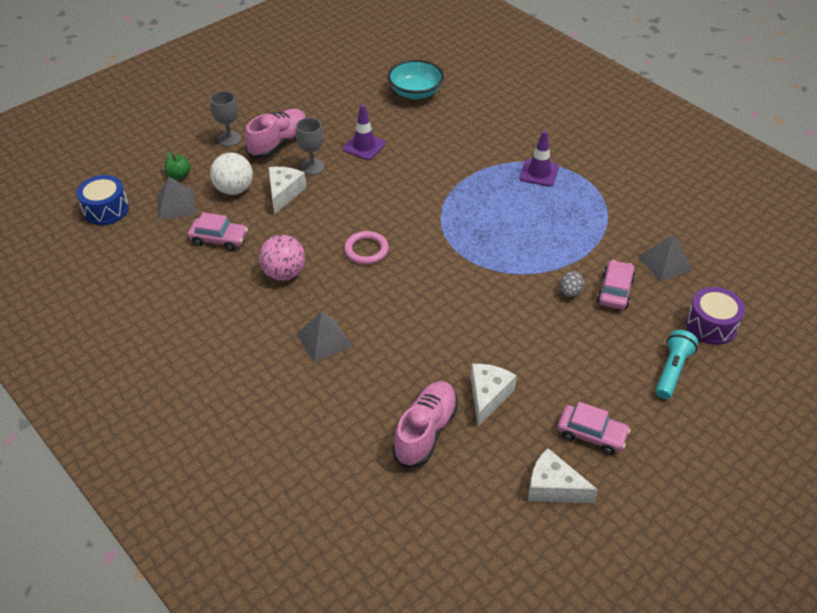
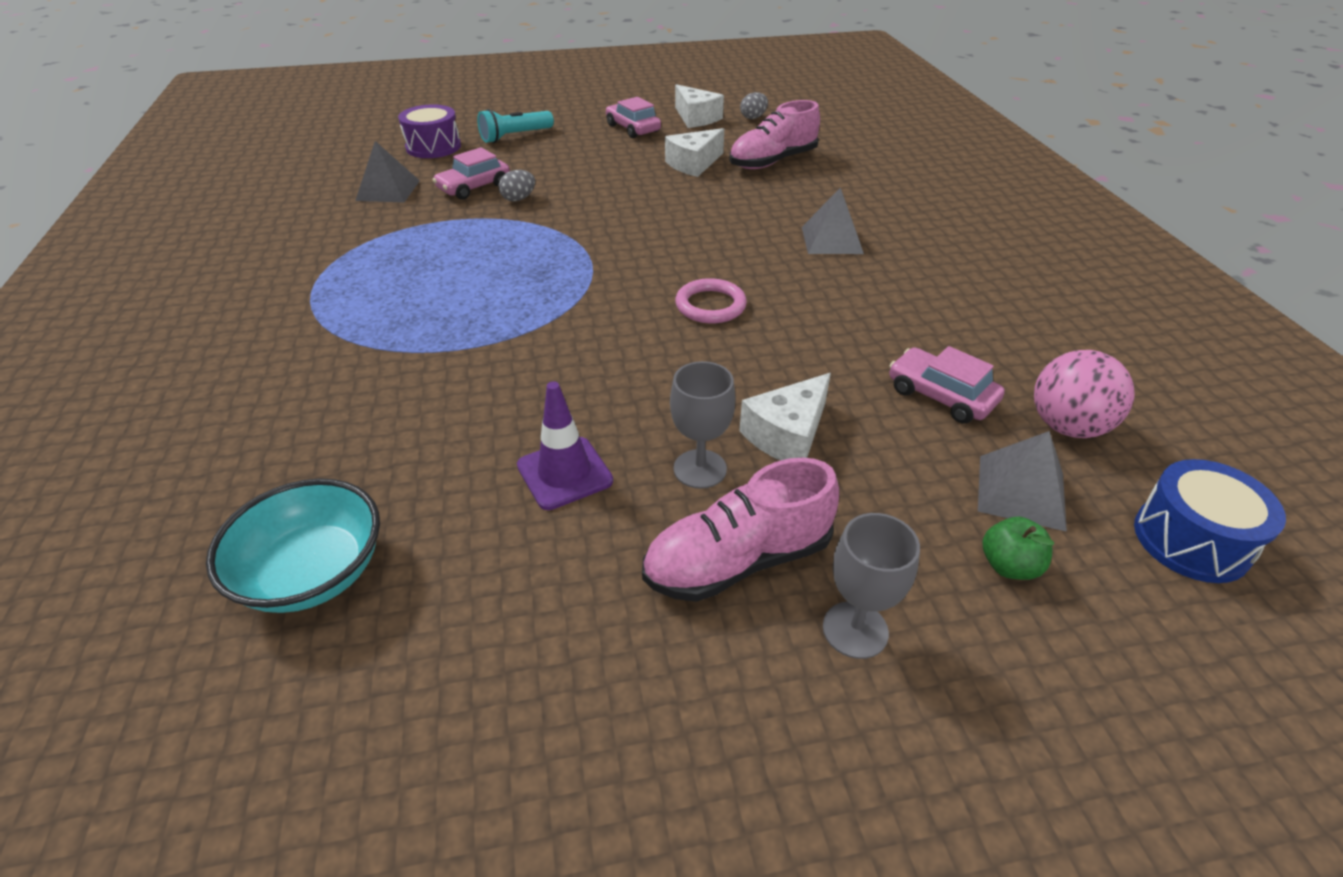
camera: 150 degrees left, 5 degrees down
white ball [210,153,253,195] -> none
pink ball [259,235,305,281] -> pink ball moved to [1034,350,1135,438]
purple traffic cone [519,131,559,187] -> none
none -> grey egg [740,92,768,119]

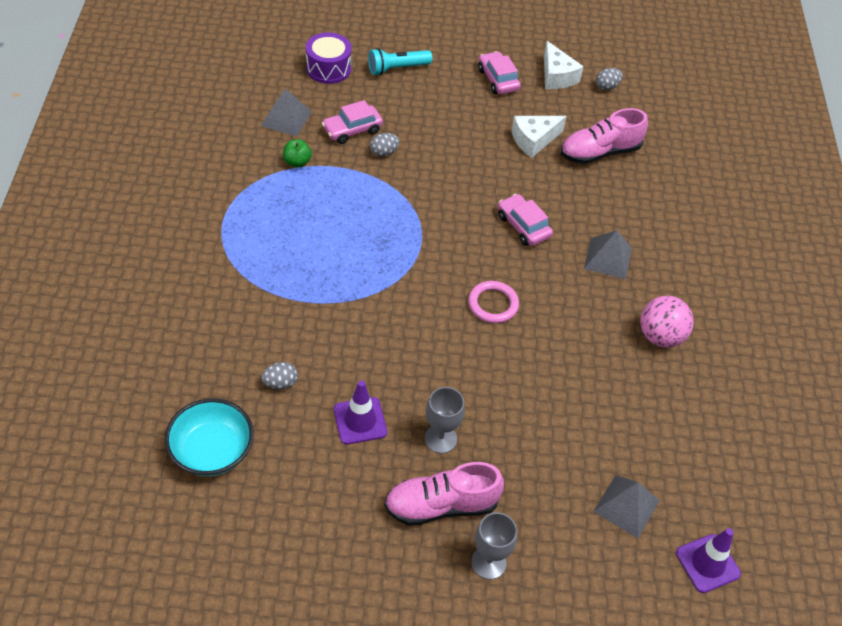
camera: 10 degrees right, 10 degrees up
white cheese [739,373,831,461] -> none
pink car [889,346,1005,424] -> pink car moved to [498,194,553,246]
green apple [983,516,1054,580] -> green apple moved to [283,139,312,168]
pink ball [1034,350,1135,438] -> pink ball moved to [640,296,694,348]
blue drum [1134,459,1286,583] -> purple traffic cone [676,528,741,593]
none -> grey egg [261,362,298,389]

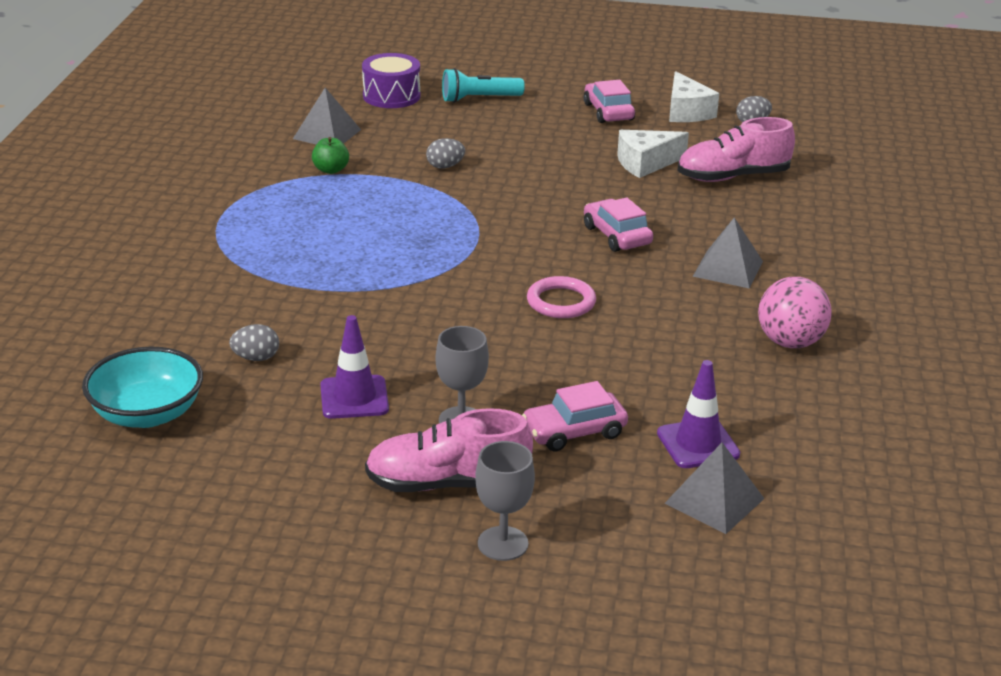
camera: 10 degrees right, 20 degrees down
pink car [322,100,383,144] -> pink car moved to [522,381,628,452]
purple traffic cone [676,528,741,593] -> purple traffic cone moved to [657,360,740,468]

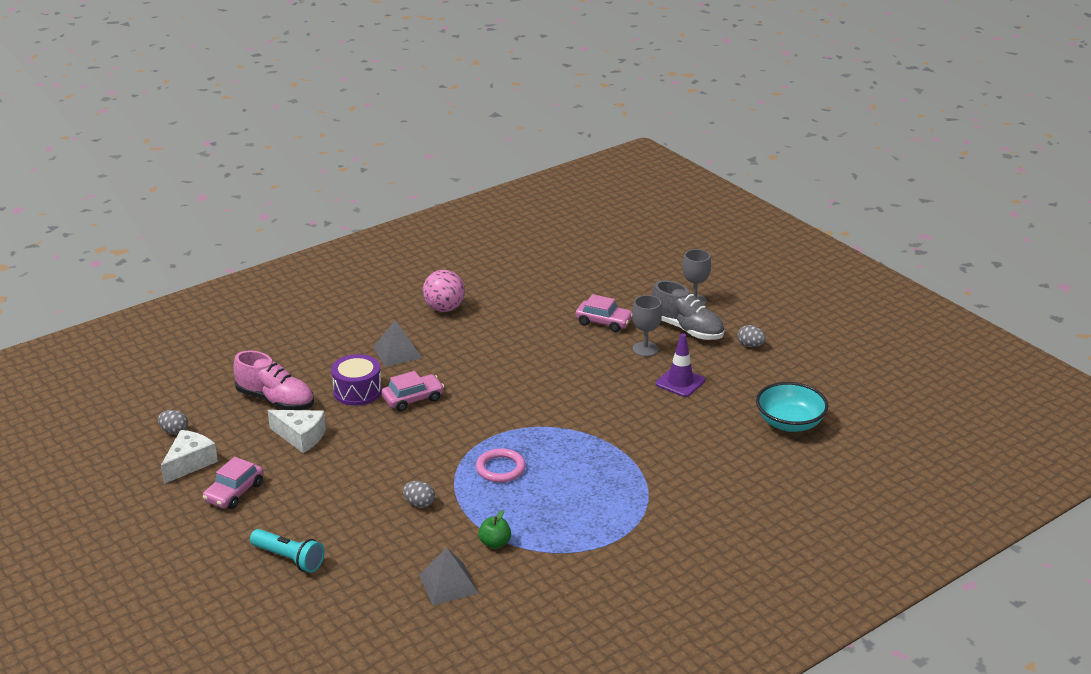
camera: 135 degrees left, 0 degrees up
grey egg [229,324,279,361] -> grey egg moved to [738,325,766,347]
purple drum [362,53,420,108] -> purple drum moved to [331,354,382,406]
pink shoe [365,408,533,492] -> grey shoe [651,280,724,340]
pink ring [527,276,596,318] -> pink ring moved to [476,448,526,483]
pink car [584,197,653,252] -> pink car turned 135 degrees counterclockwise [381,371,444,411]
purple traffic cone [657,360,740,468] -> none
grey pyramid [665,443,765,534] -> none

